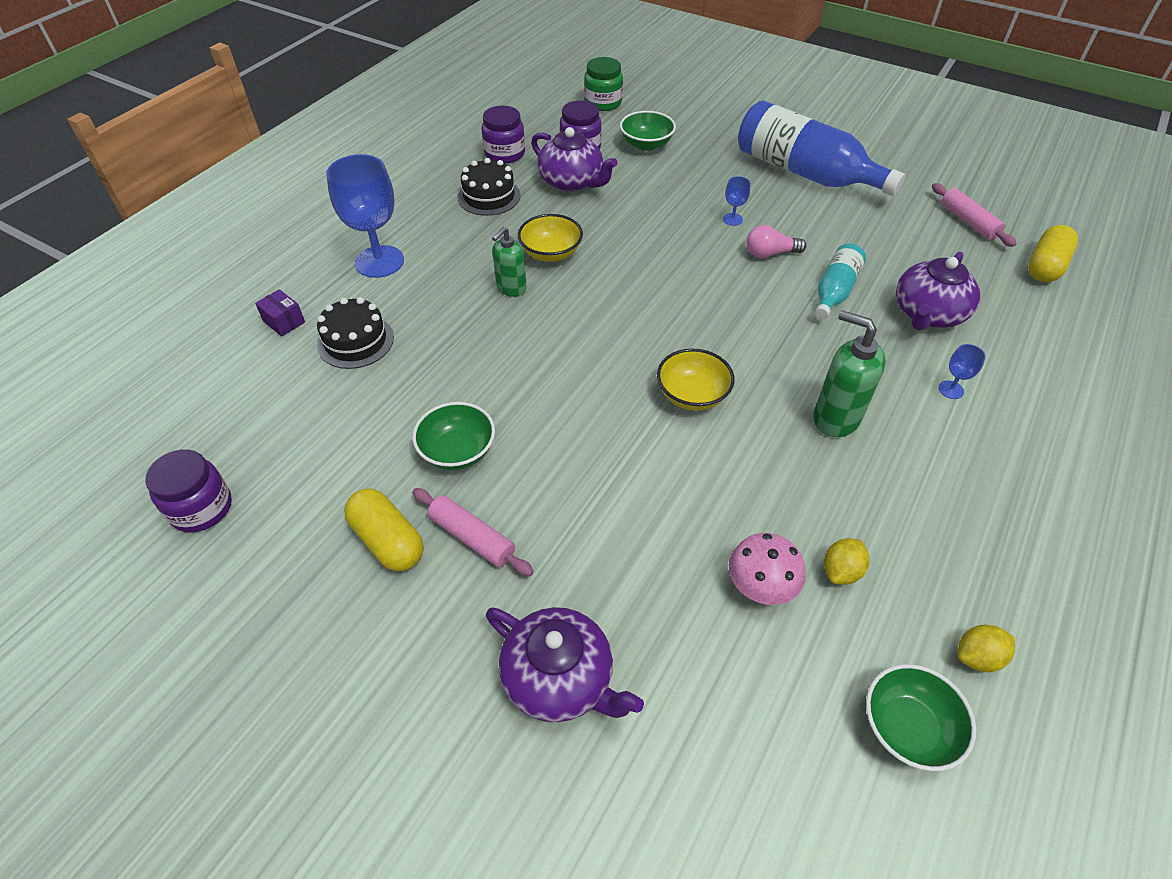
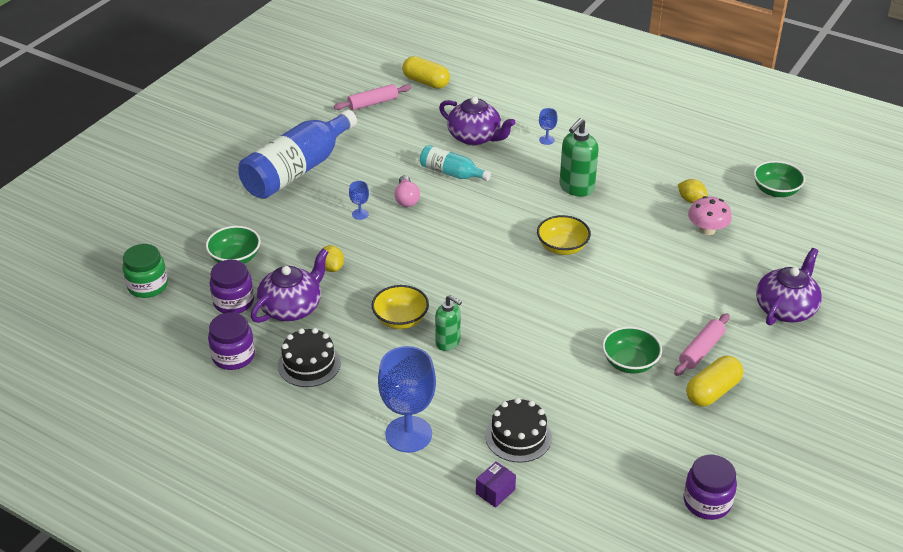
camera: 90 degrees left, 10 degrees down
yellow lemon [958,625,1015,672] -> yellow lemon moved to [322,245,344,272]

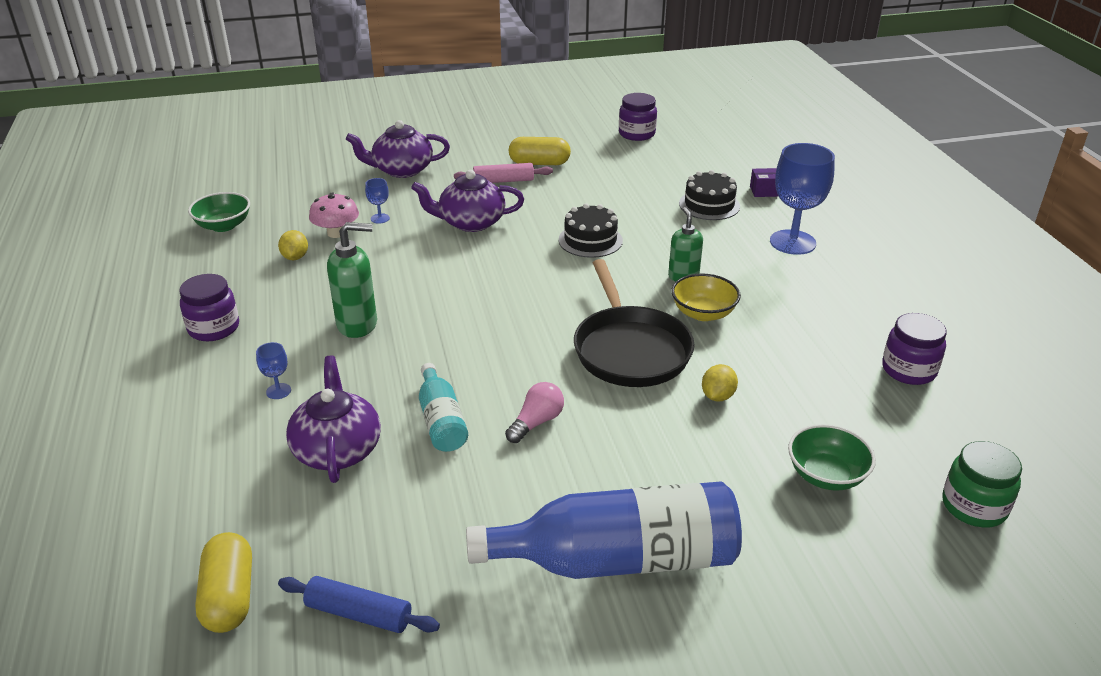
camera: 135 degrees left, 5 degrees down
purple jar [210,260,254,313] -> purple jar moved to [179,274,239,341]
purple teapot [251,249,329,323] -> purple teapot moved to [411,170,524,232]
black cake [278,328,341,387] -> black cake moved to [559,203,623,258]
pink rolling pin [334,84,411,110] -> blue rolling pin [278,576,440,633]
blue goblet [349,181,369,220] -> blue goblet moved to [365,178,390,224]
yellow bowl [537,215,591,255] -> none
green bowl [602,326,662,374] -> none
none -> black pan [574,259,695,387]

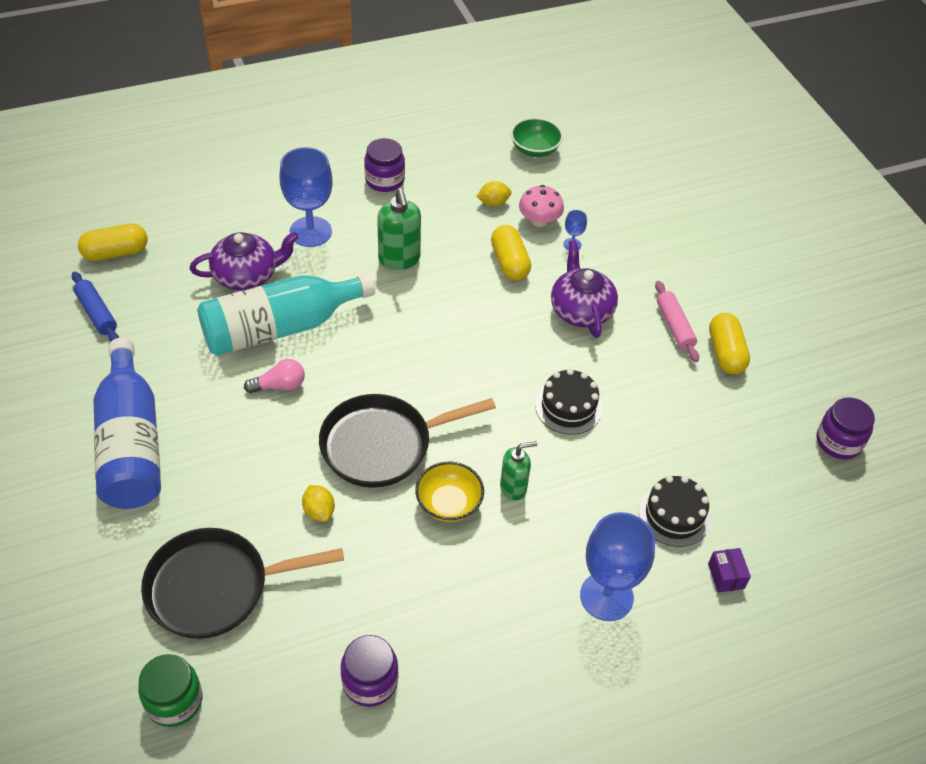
camera: 80 degrees right, 15 degrees up
blue goblet [256,342,291,399] -> blue goblet [279,147,333,247], size x2.32
blue rolling pin [278,576,440,633] -> blue rolling pin turned 45 degrees counterclockwise [72,271,119,341]
purple teapot [346,120,450,178] -> none
turquoise bottle [419,363,468,452] -> turquoise bottle [197,273,375,356], size x1.93
pink light bulb [505,382,564,443] -> pink light bulb turned 45 degrees counterclockwise [244,359,305,393]
yellow lemon [702,364,738,402] -> yellow lemon turned 45 degrees clockwise [302,485,335,522]
green bowl [788,424,876,491] -> black pan [141,528,344,639]
none -> yellow capsule [491,225,531,281]

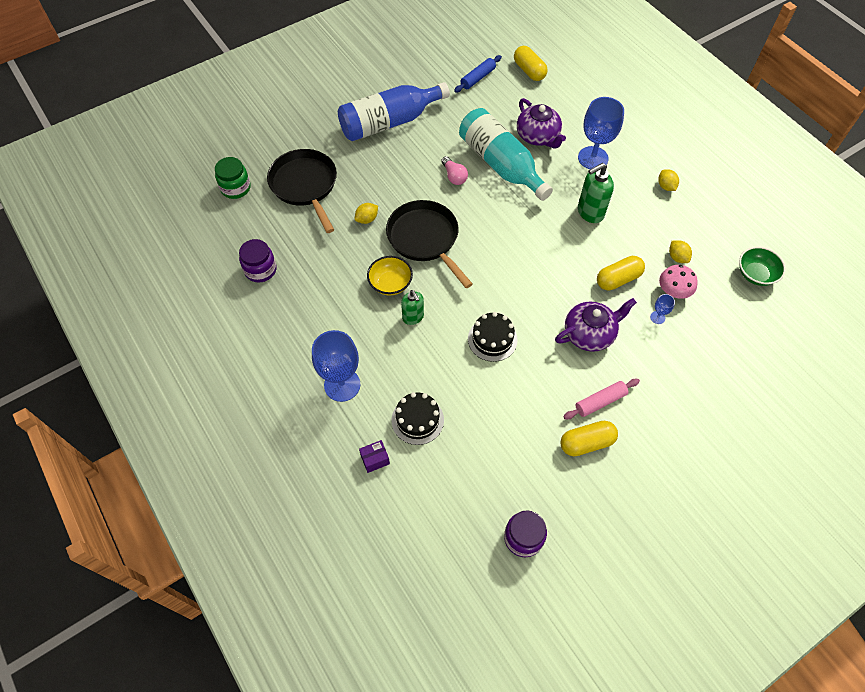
camera: 80 degrees right, 10 degrees up
purple jar [364,138,405,192] -> yellow lemon [658,169,679,191]

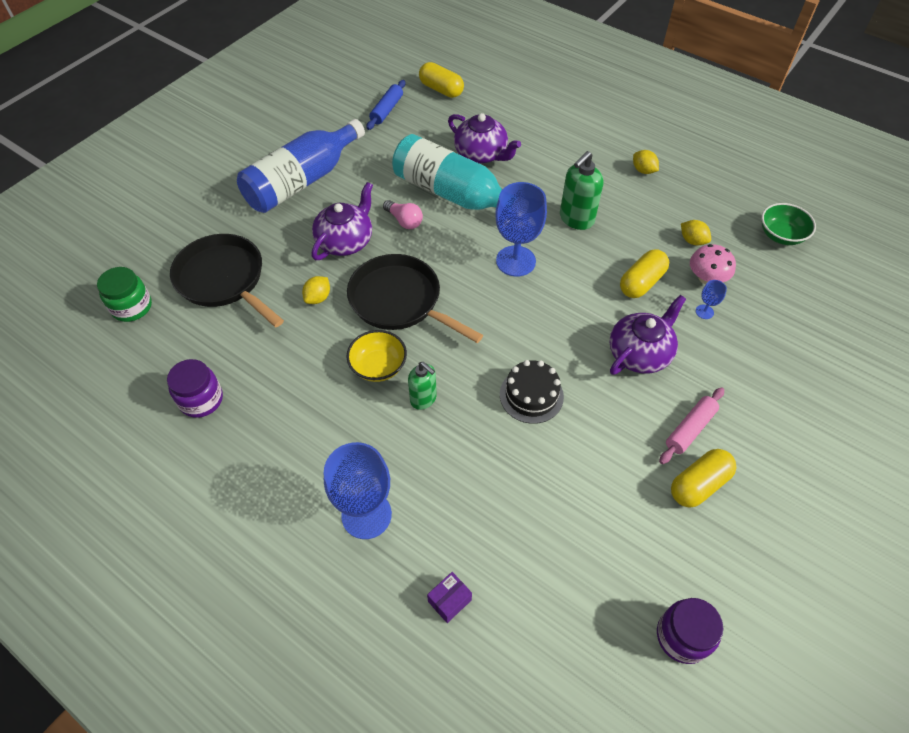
camera: 20 degrees left, 5 degrees down
black cake [392,392,444,445] -> none
blue goblet [578,97,624,169] -> blue goblet moved to [495,182,547,277]
none -> purple teapot [312,182,373,260]

